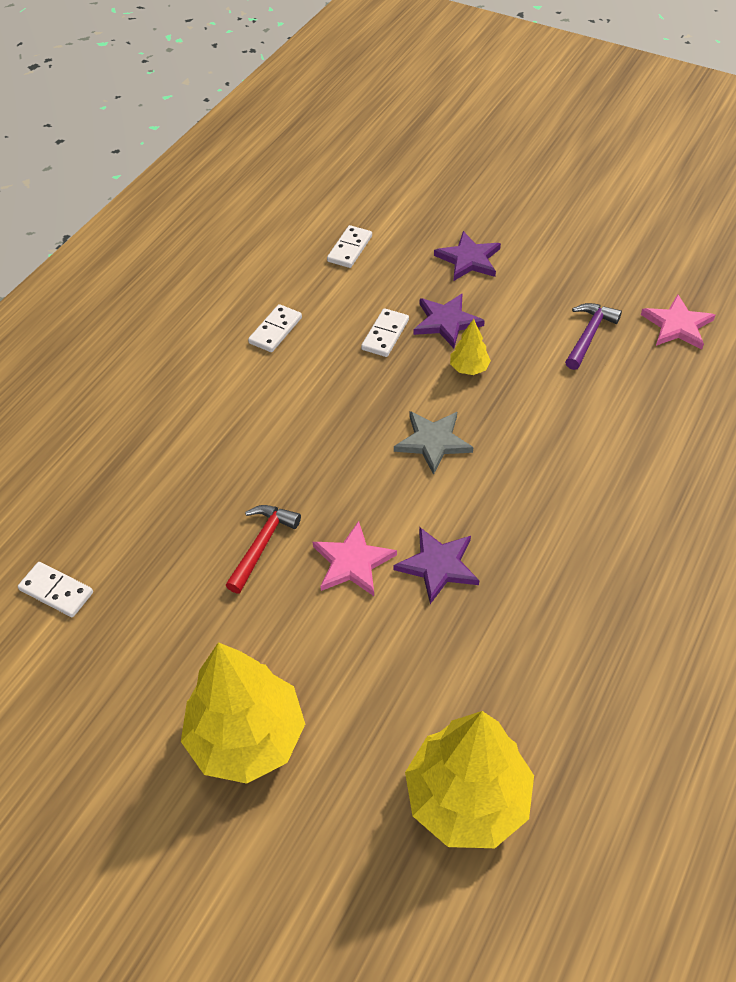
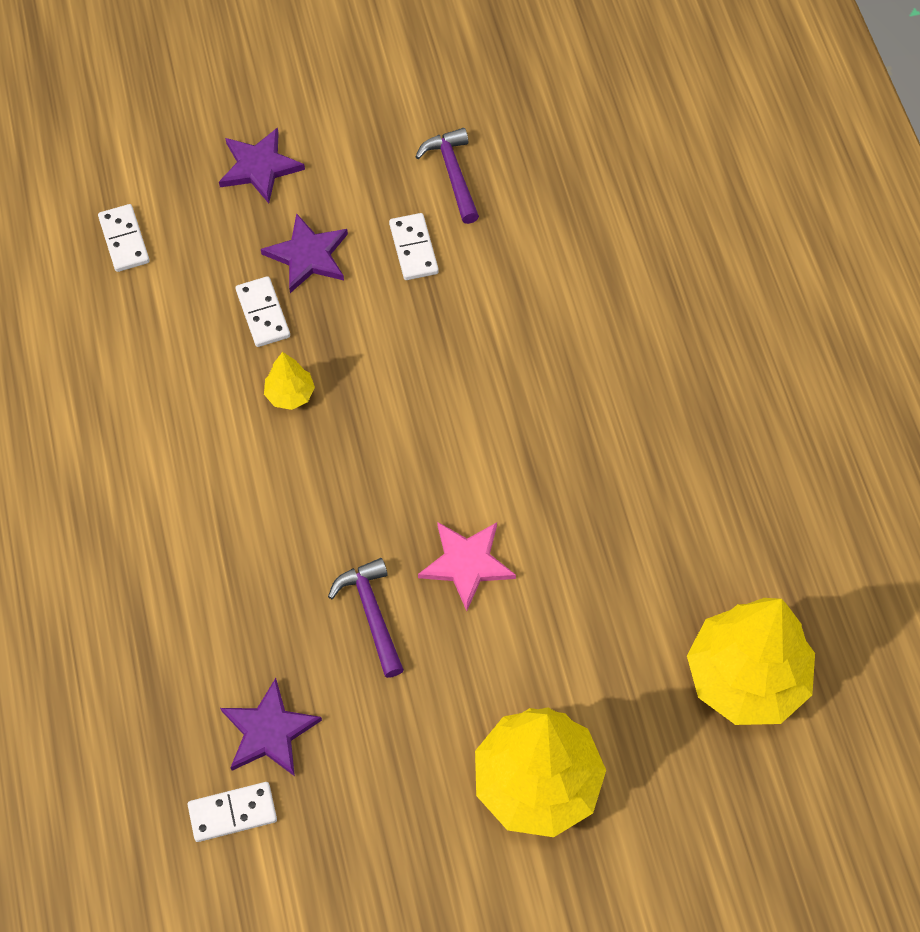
camera: 45 degrees left, 10 degrees up
red hammer [226,505,301,593] -> purple hammer [328,558,404,678]
white domino [248,304,302,352] -> white domino moved to [389,213,439,280]
grey star [394,411,474,475] -> none
purple star [394,527,479,604] -> purple star moved to [220,678,322,776]
yellow tree [450,319,491,375] -> yellow tree moved to [264,352,315,410]
pink star [641,294,716,349] -> none

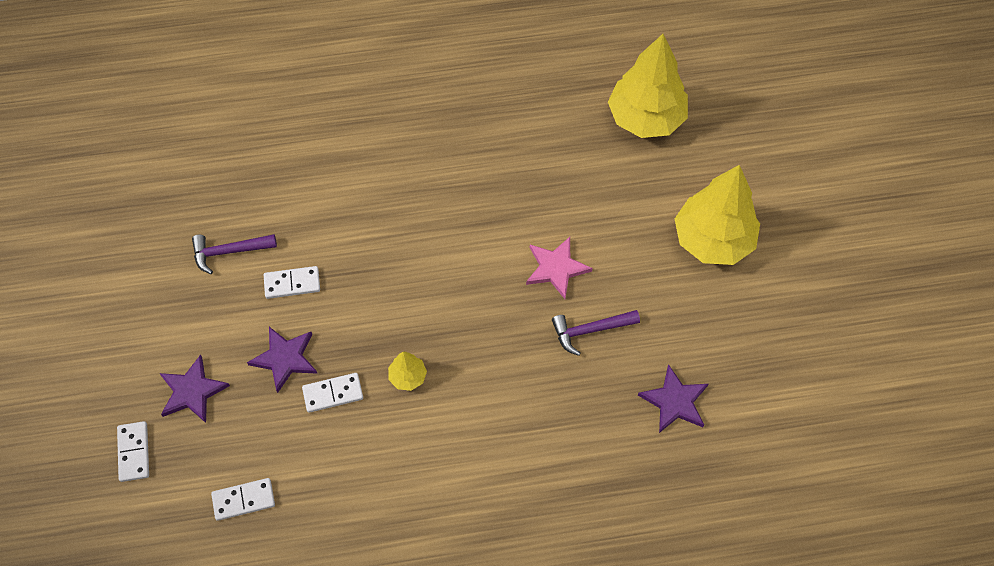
camera: 85 degrees left, 0 degrees up
white domino [188,782,277,842] -> white domino moved to [117,421,149,482]

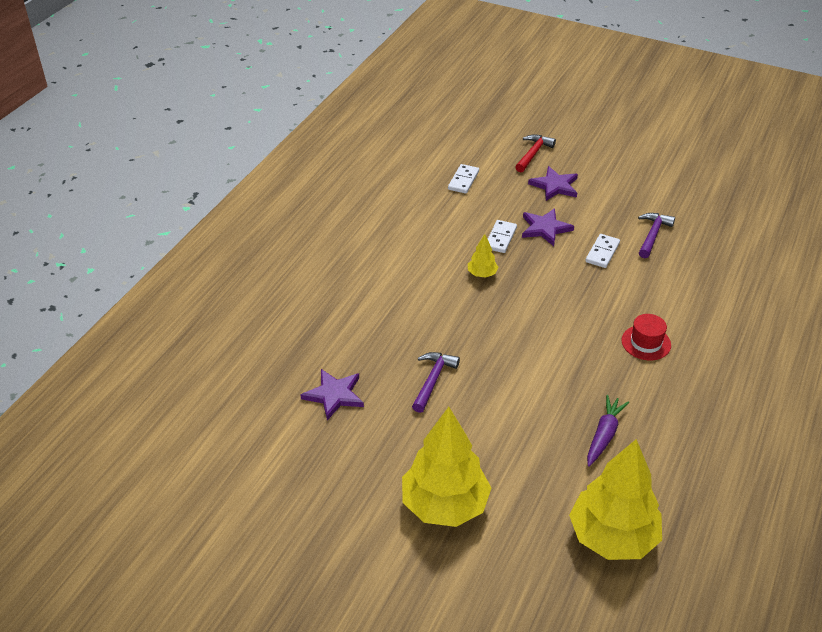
camera: 125 degrees right, 20 degrees down
white domino [117,421,149,482] -> red hammer [515,135,556,172]
pink star [526,237,592,299] -> none
none -> purple carrot [587,395,629,467]
none -> red hat [621,314,671,360]

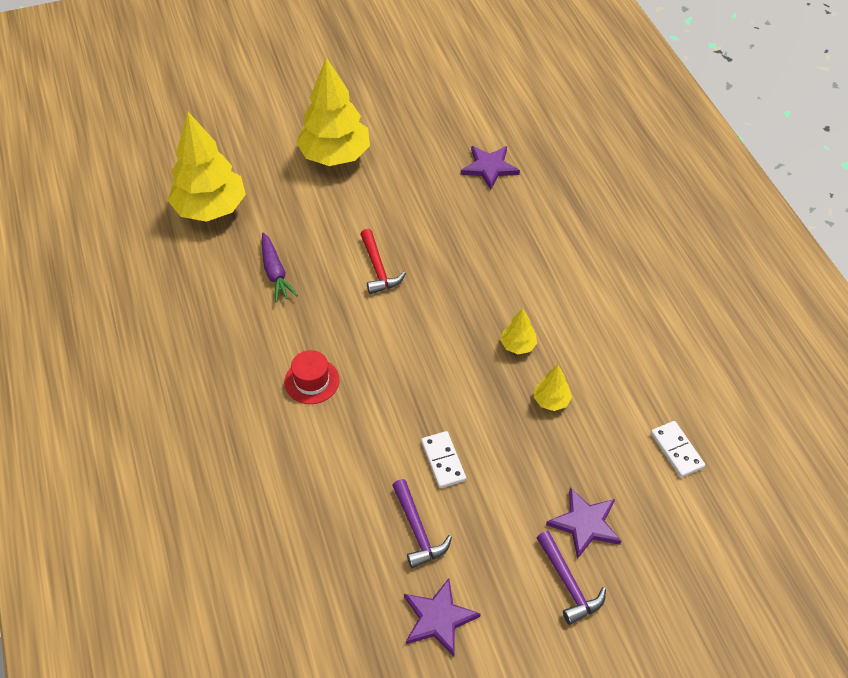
camera: 135 degrees right, 10 degrees up
purple hammer [412,352,460,413] -> purple hammer moved to [537,531,606,625]
white domino [488,220,517,253] -> yellow tree [534,365,572,411]
red hammer [515,135,556,172] -> red hammer moved to [360,229,406,294]
purple star [522,208,574,246] -> purple star moved to [404,578,481,656]

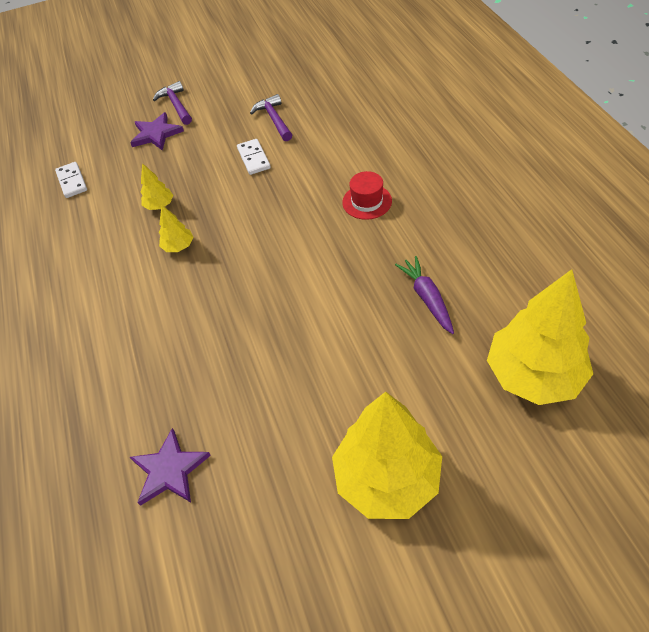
camera: 175 degrees left, 0 degrees up
red hammer [360,229,406,294] -> none
purple star [404,578,481,656] -> none

